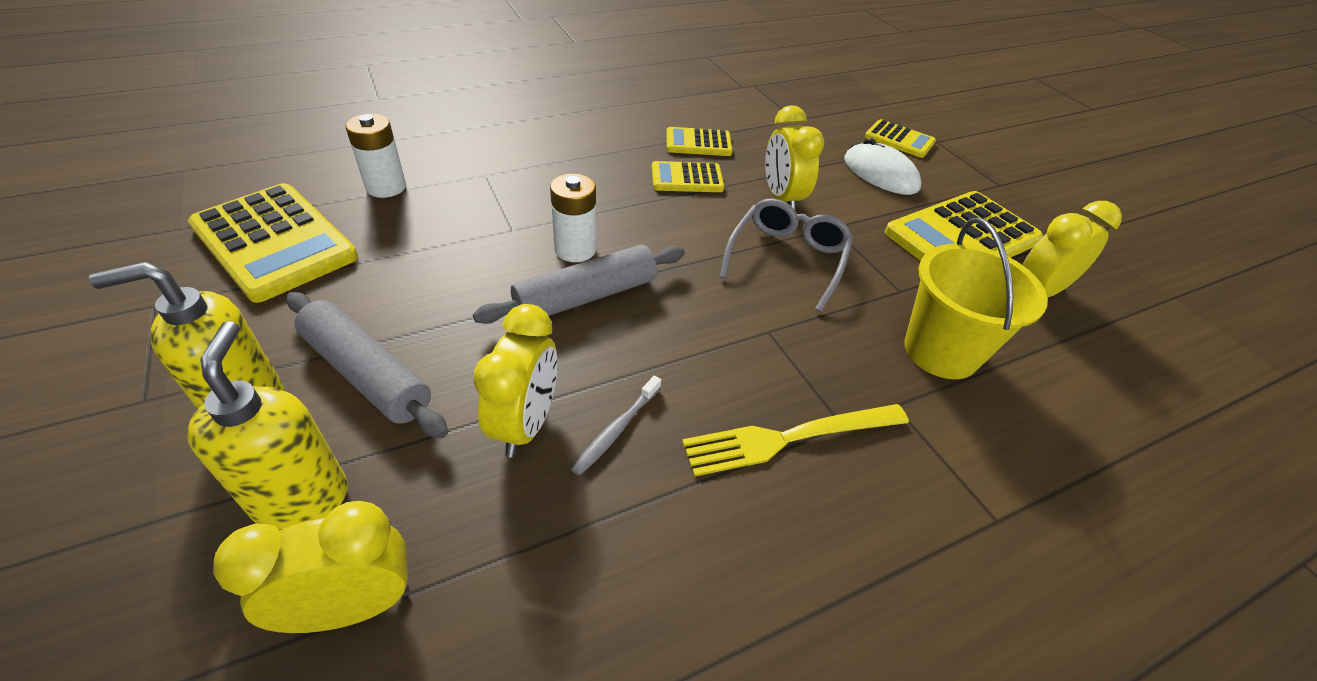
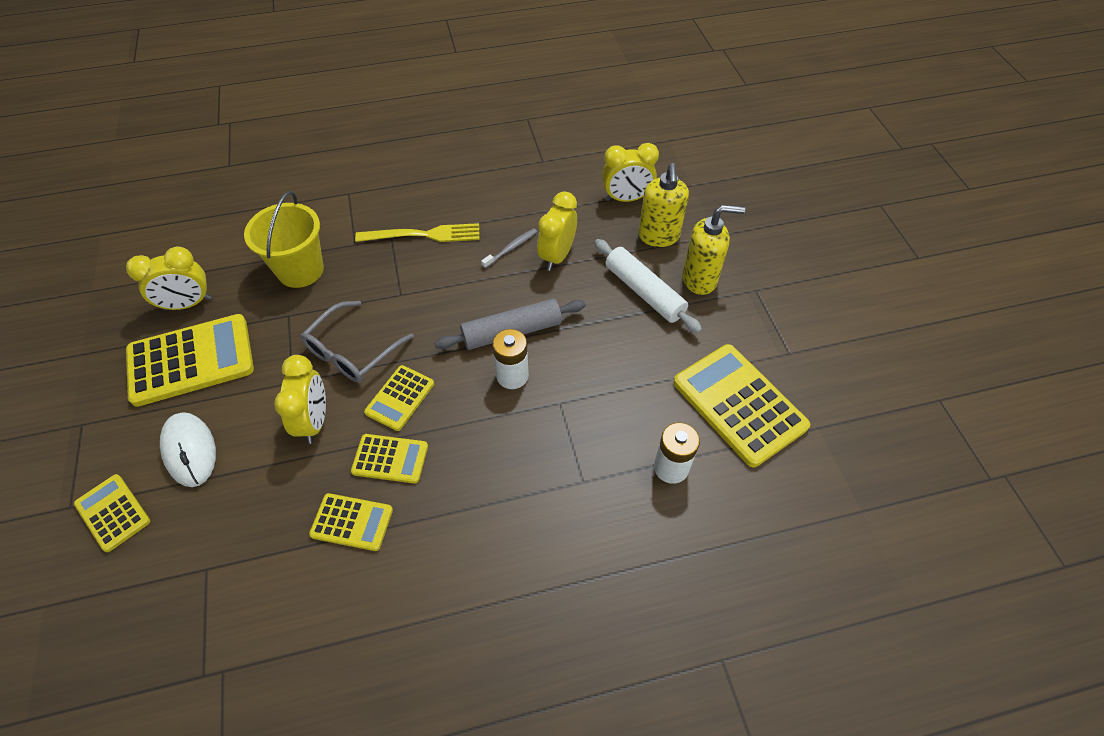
camera: 165 degrees left, 10 degrees up
grey rolling pin [287,292,448,438] -> white rolling pin [595,239,702,333]
none -> yellow calculator [364,365,434,431]

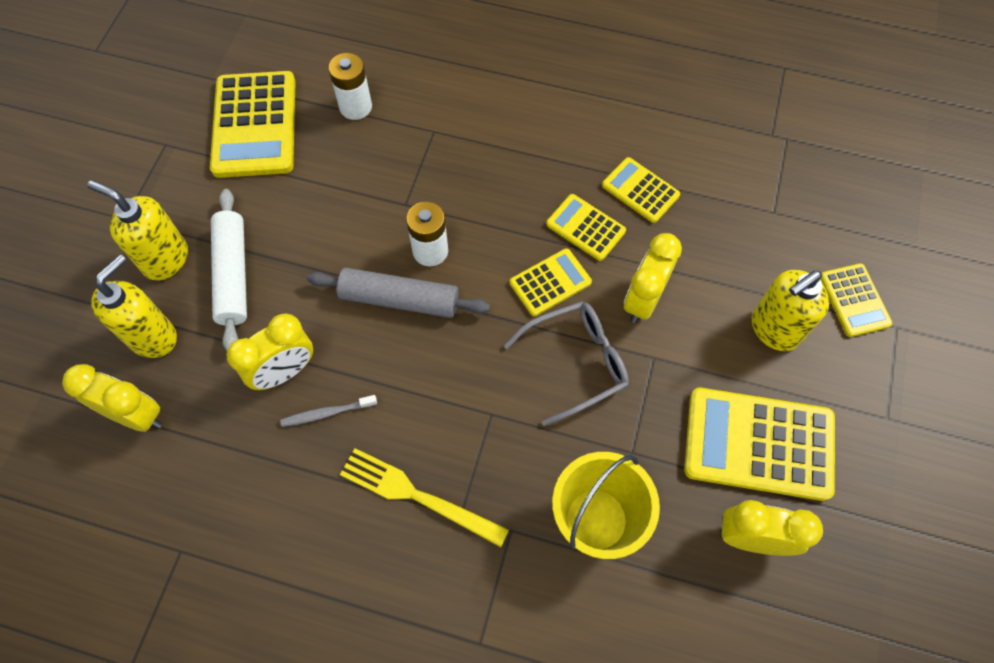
camera: 150 degrees left, 10 degrees up
white mouse [160,412,216,487] -> yellow soap dispenser [752,270,829,351]

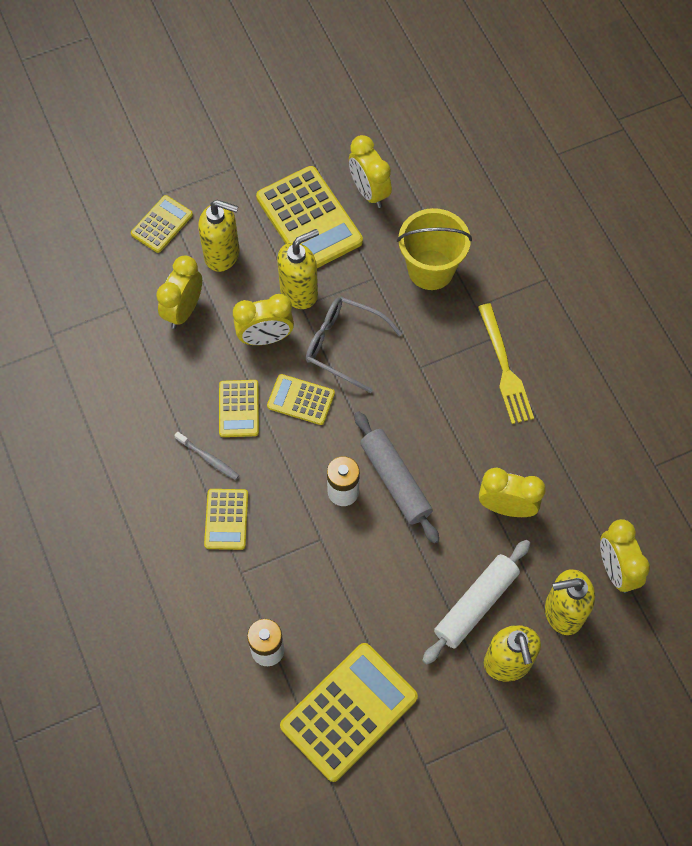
camera: 130 degrees left, 0 degrees up
grey toothbrush [280,395,377,427] -> grey toothbrush moved to [174,432,239,480]
yellow calculator [602,157,680,223] -> yellow calculator moved to [204,489,248,550]
none -> yellow clock [156,256,202,329]
none -> yellow soap dispenser [277,229,319,309]

